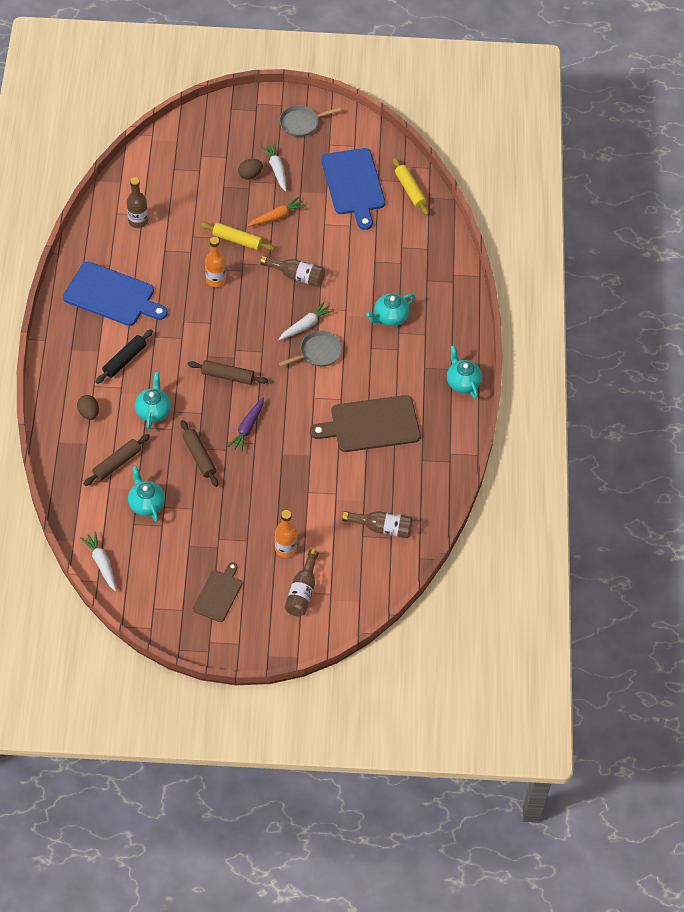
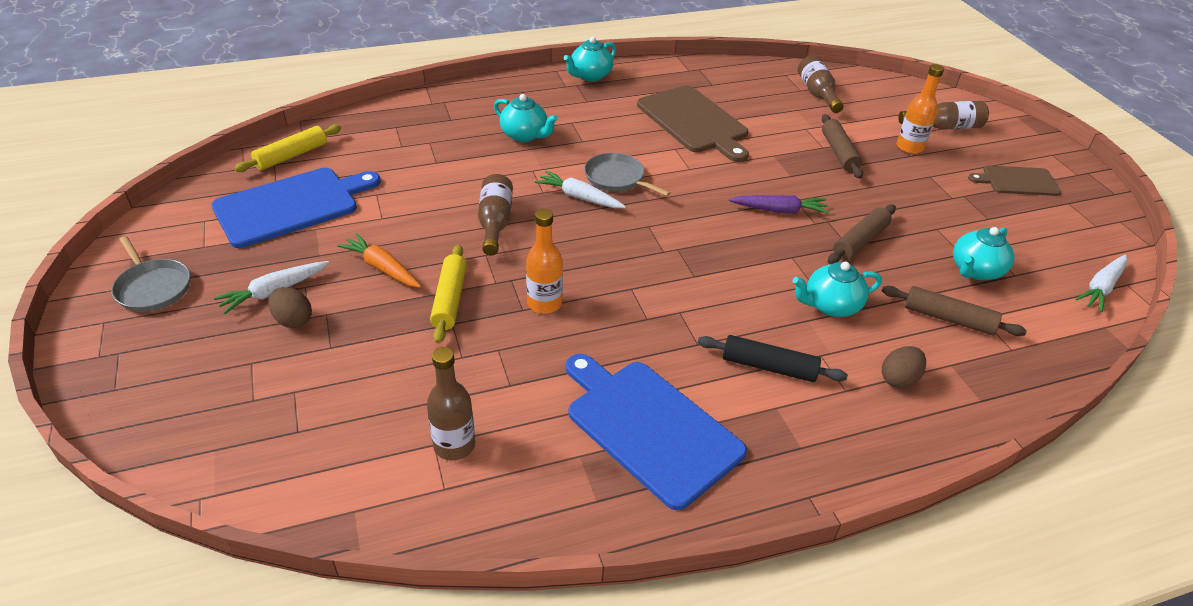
camera: 110 degrees left, 15 degrees down
blue cutting board [63,262,168,326] -> blue cutting board turned 45 degrees counterclockwise [566,354,747,510]
brown rolling pin [188,360,268,385] -> brown rolling pin moved to [822,114,863,179]

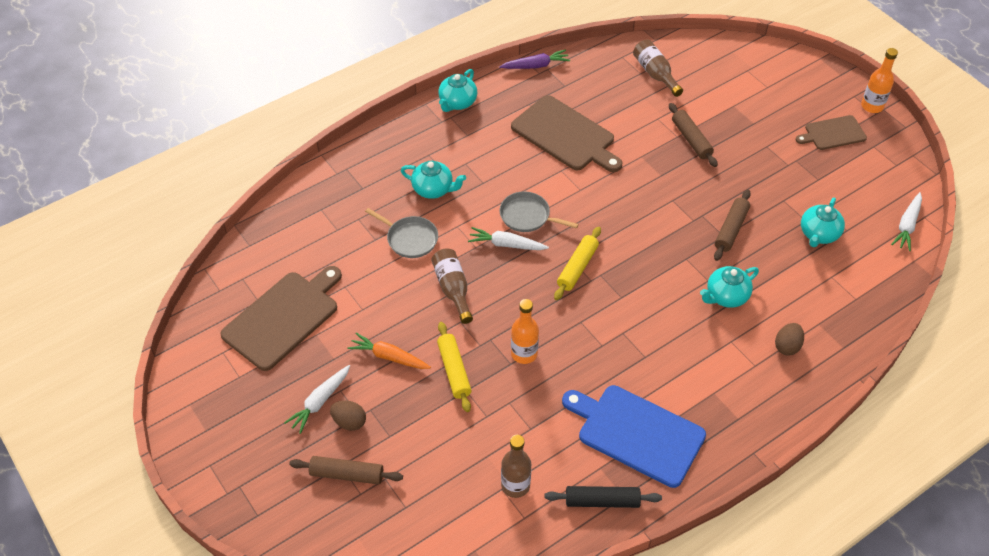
camera: 15 degrees left, 10 degrees up
grey pan [111,236,190,312] -> grey pan moved to [365,208,438,258]
blue cutting board [212,168,381,248] -> brown cutting board [220,266,342,371]
yellow rolling pin [234,125,341,172] -> yellow rolling pin moved to [554,227,601,300]
black rolling pin [698,335,848,382] -> black rolling pin moved to [545,486,662,508]
purple carrot [729,195,829,214] -> purple carrot moved to [499,49,570,69]
brown rolling pin [882,286,1027,336] -> brown rolling pin moved to [289,456,403,485]
orange bottle [897,64,944,154] -> orange bottle moved to [861,48,898,113]
brown bottle [898,101,989,130] -> none

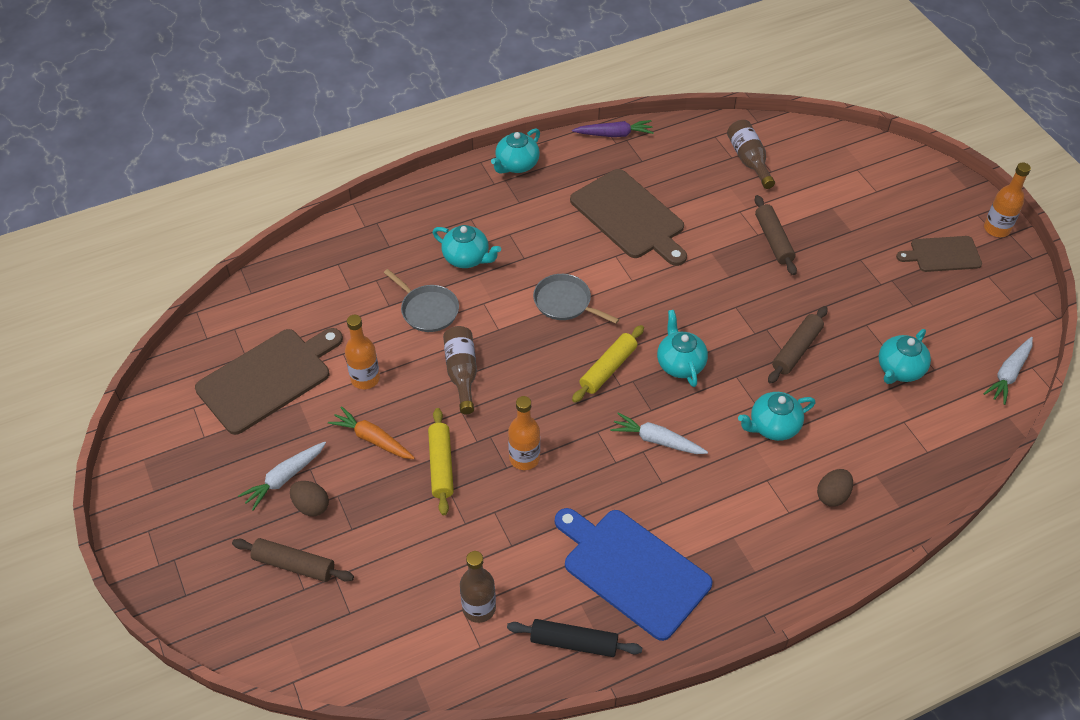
camera: 10 degrees right, 0 degrees up
white carrot [468,227,549,250] -> white carrot moved to [610,413,708,454]
none -> orange bottle [345,315,380,389]
none -> turquoise teapot [657,310,708,387]

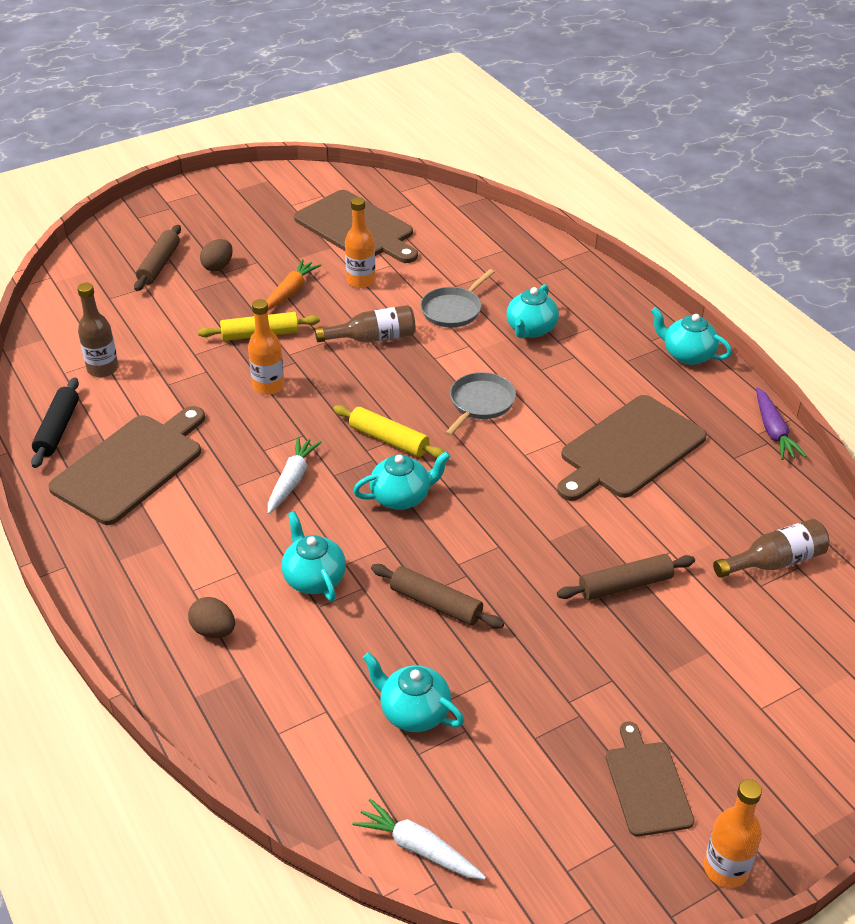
camera: 85 degrees right, 10 degrees down
white carrot [238,442,326,511] -> none
blue cutting board [555,508,712,641] -> brown cutting board [48,406,205,525]

